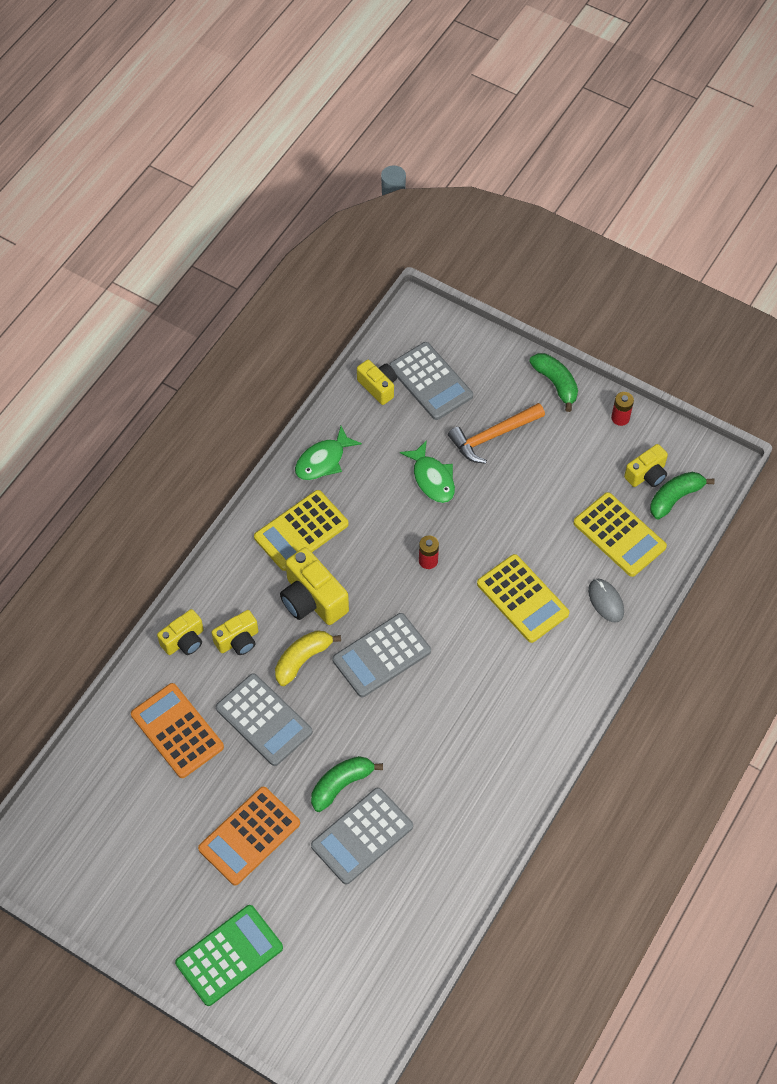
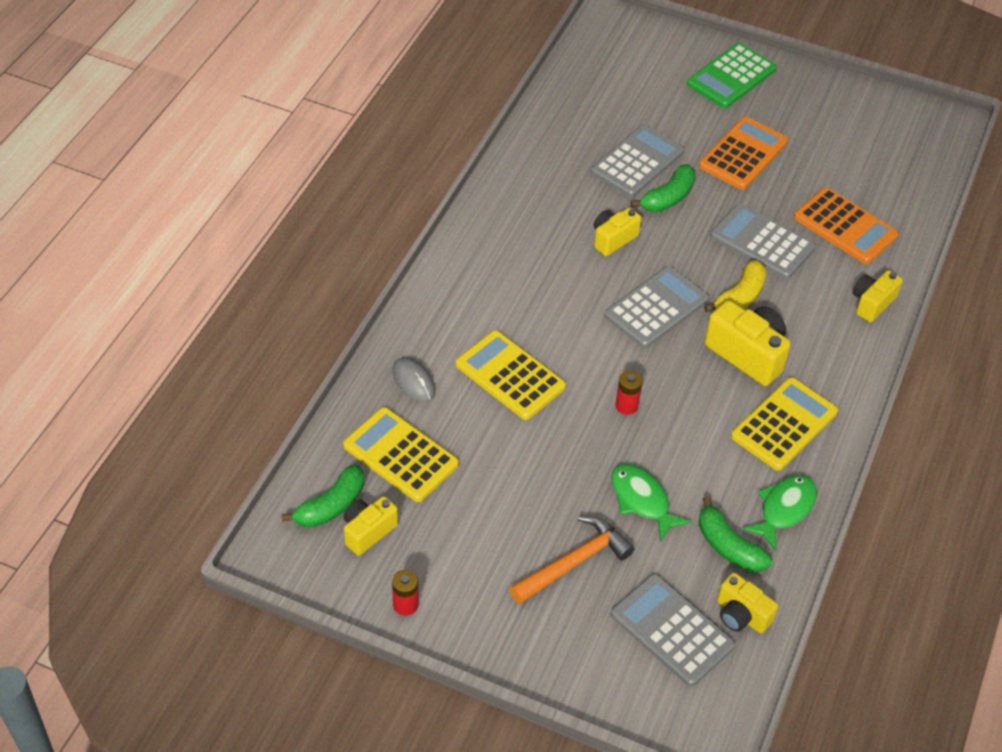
camera: 170 degrees right, 10 degrees down
yellow camera [211,610,258,655] -> yellow camera moved to [594,208,641,256]
green banana [529,353,578,412] -> green banana moved to [699,496,773,572]

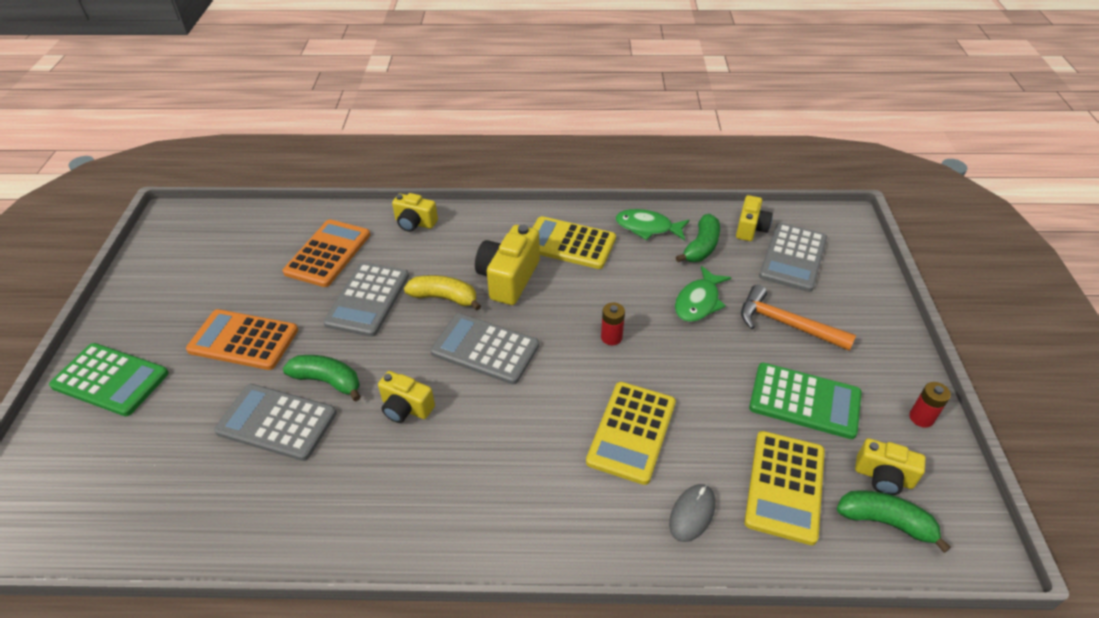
camera: 110 degrees left, 5 degrees down
none -> green calculator [749,363,862,439]

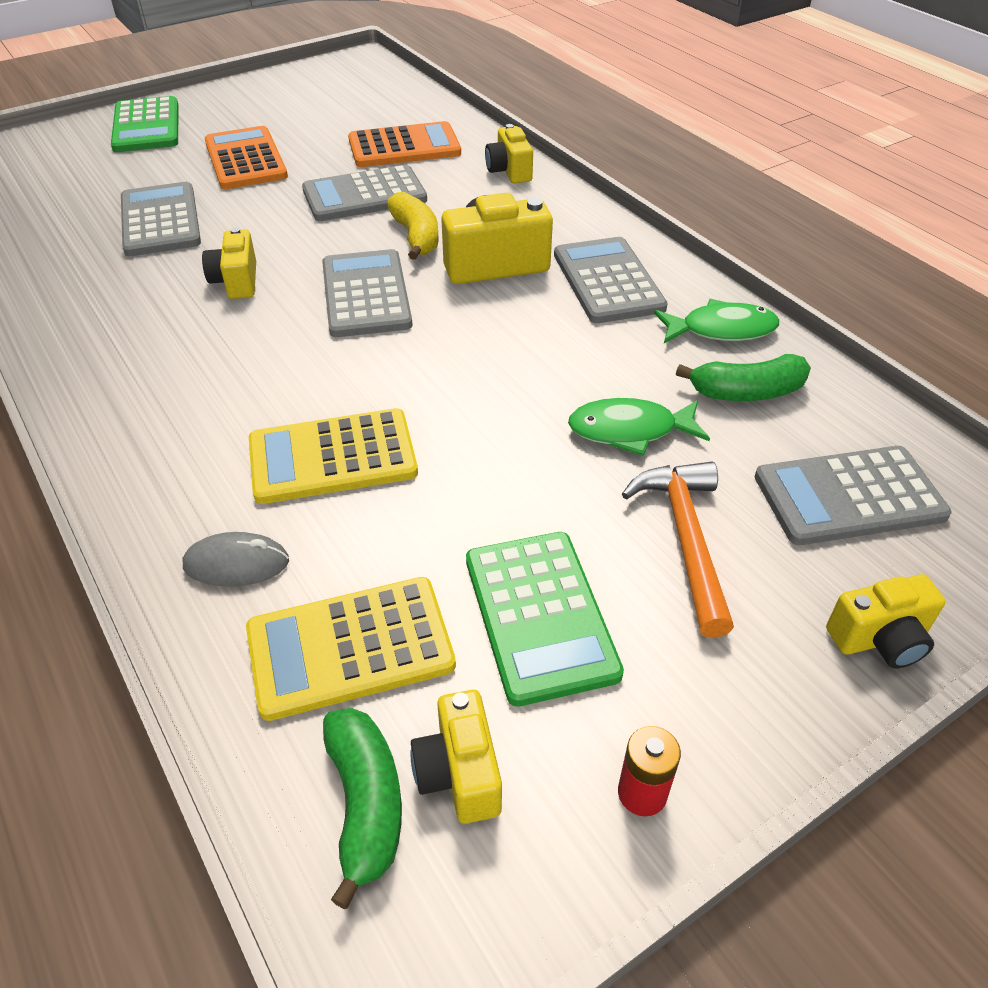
camera: 55 degrees right, 0 degrees up
green banana [283,355,361,402] -> none
yellow calculator [532,216,616,269] -> grey calculator [554,237,668,323]
red battery [601,302,625,345] -> none
green fish [616,209,689,241] -> green fish turned 105 degrees clockwise [654,299,779,343]
yellow camera [736,195,773,241] -> yellow camera moved to [826,574,946,668]

